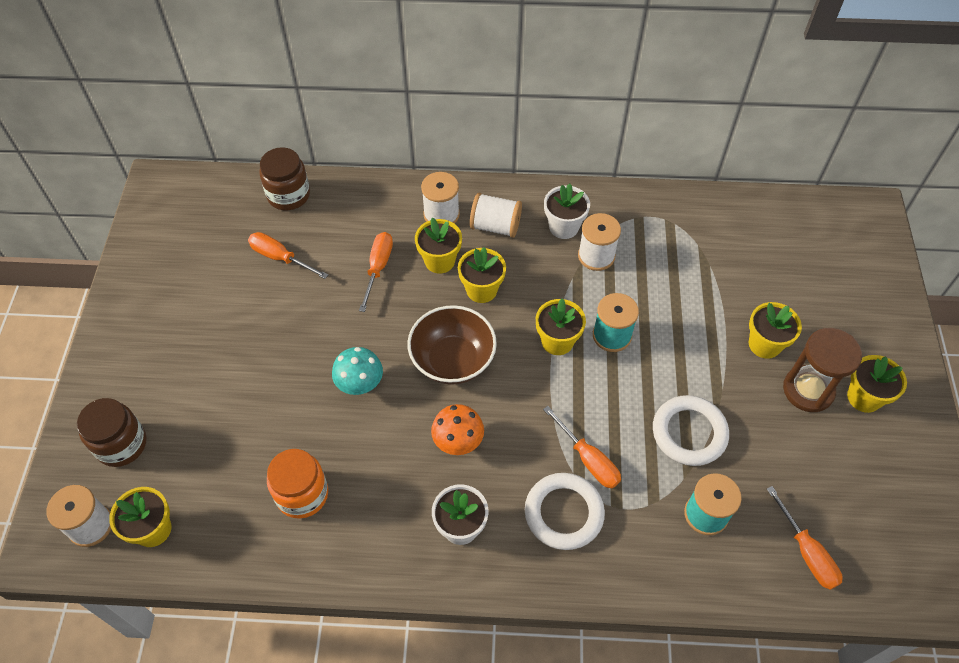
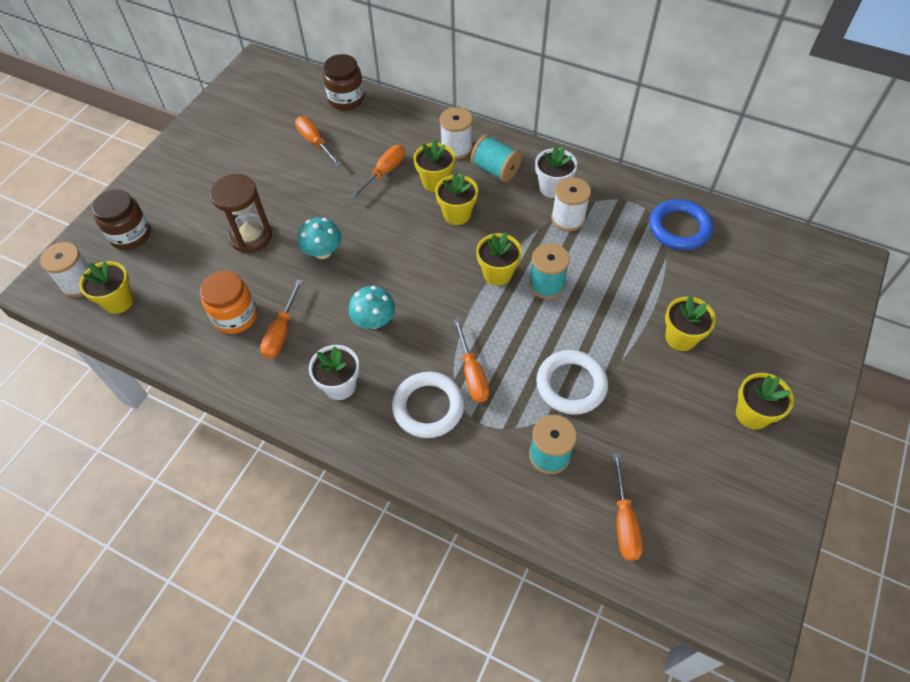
camera: 25 degrees right, 0 degrees up
brown bowl [407,305,497,385] -> none
orange mushroom [431,404,484,455] -> turquoise mushroom [349,286,395,329]
white spool [470,193,522,238] -> turquoise spool [471,135,522,182]
brown hourglass [783,328,862,412] -> brown hourglass moved to [210,174,272,253]
none -> orange screwdriver [260,280,303,359]
none -> blue ring [649,199,713,250]

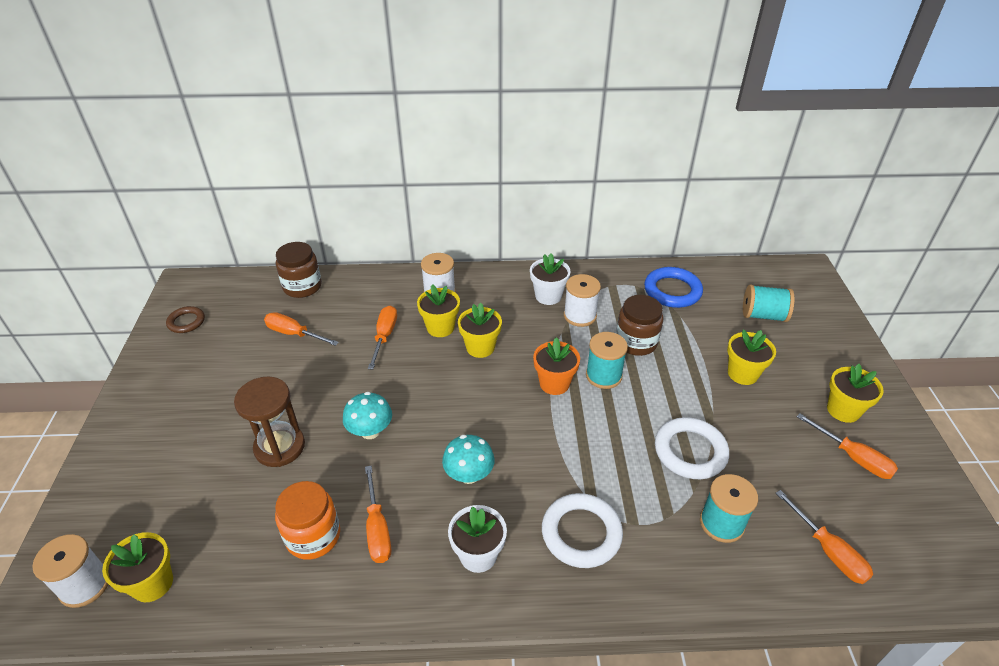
camera: 30 degrees left, 15 degrees down
brown jar [92,189,151,250] -> brown jar moved to [616,295,664,356]
orange screwdriver [453,318,489,402] -> orange screwdriver moved to [797,413,898,479]
turquoise spool [471,135,522,182] -> turquoise spool moved to [743,284,795,322]
yellow flower pot [476,232,522,286] -> orange flower pot [533,337,580,395]
none -> brown ring [166,306,205,333]

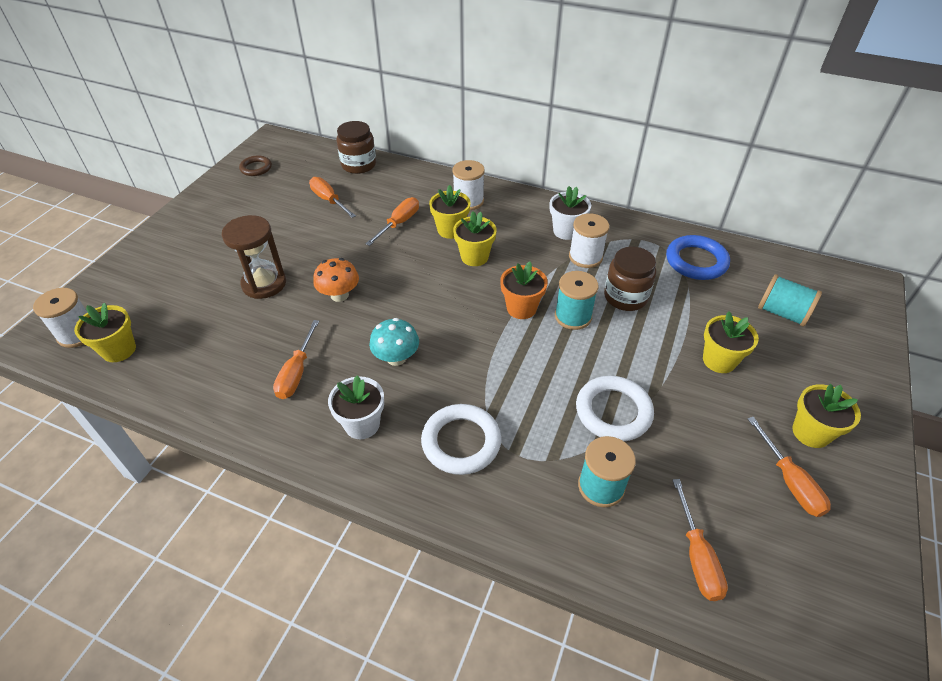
camera: 25 degrees right, 5 degrees up
orange jar [275,481,340,560] -> none
turquoise mushroom [343,392,392,439] -> orange mushroom [313,258,359,302]

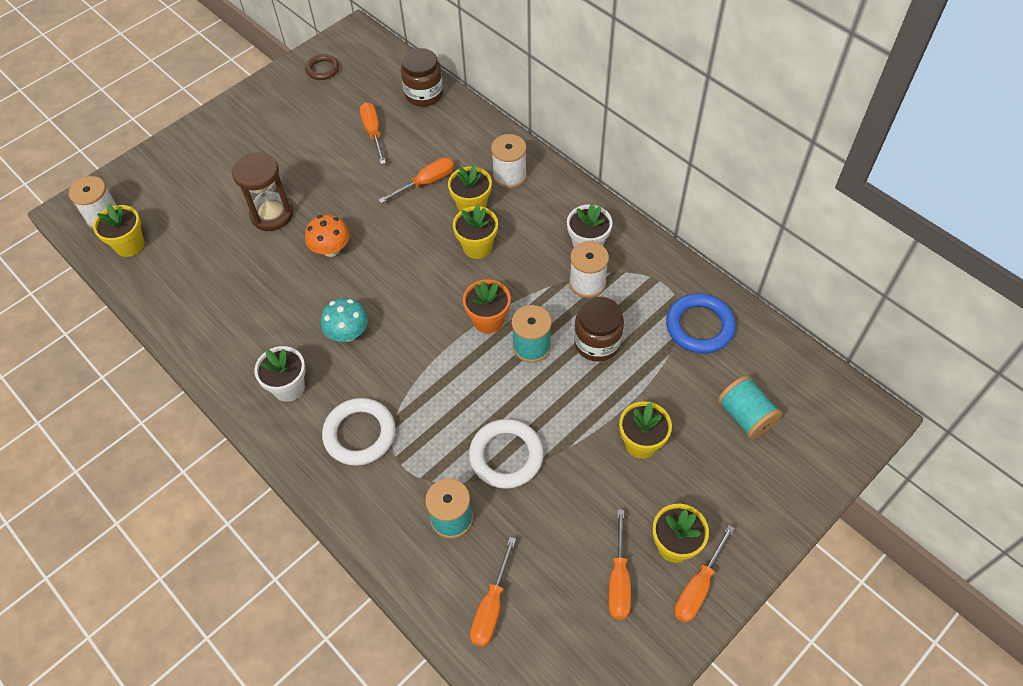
camera: 25 degrees right, 10 degrees up
orange screwdriver [273,320,319,399] -> orange screwdriver moved to [674,525,735,623]

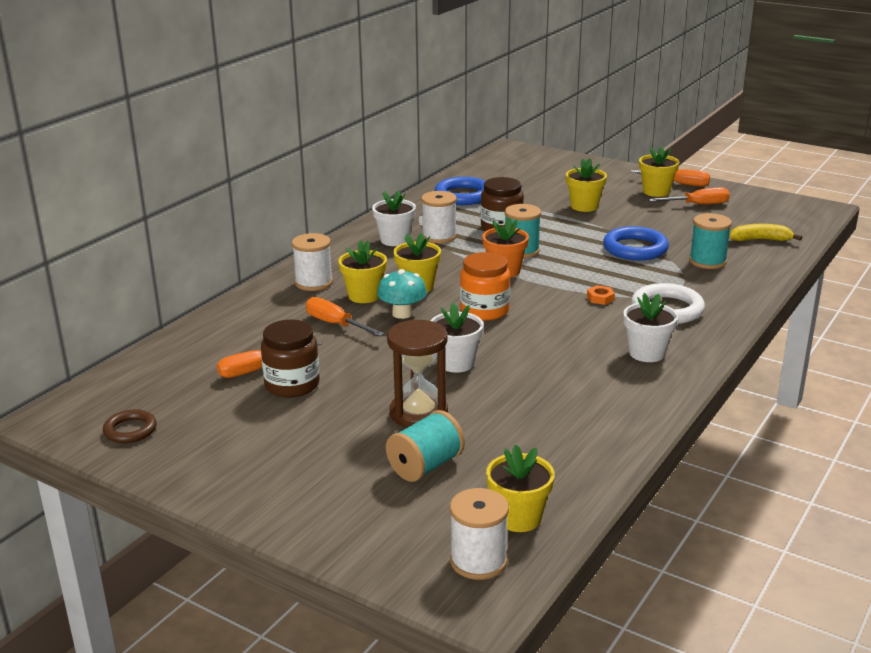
camera: 105 degrees left, 30 degrees down
orange mushroom [305,214,350,257] -> white flower pot [430,303,484,373]
turquoise mushroom [321,298,368,342] -> turquoise mushroom moved to [377,269,427,319]
brown jar [401,48,443,107] -> brown jar moved to [261,319,320,397]
white ring [469,419,544,489] -> blue ring [603,226,669,260]
orange screwdriver [470,537,516,647] -> yellow banana [730,224,802,241]
turquoise spool [718,375,782,439] -> turquoise spool moved to [386,410,465,482]
none -> orange jar [460,252,510,321]
none -> orange nut [587,285,615,305]

